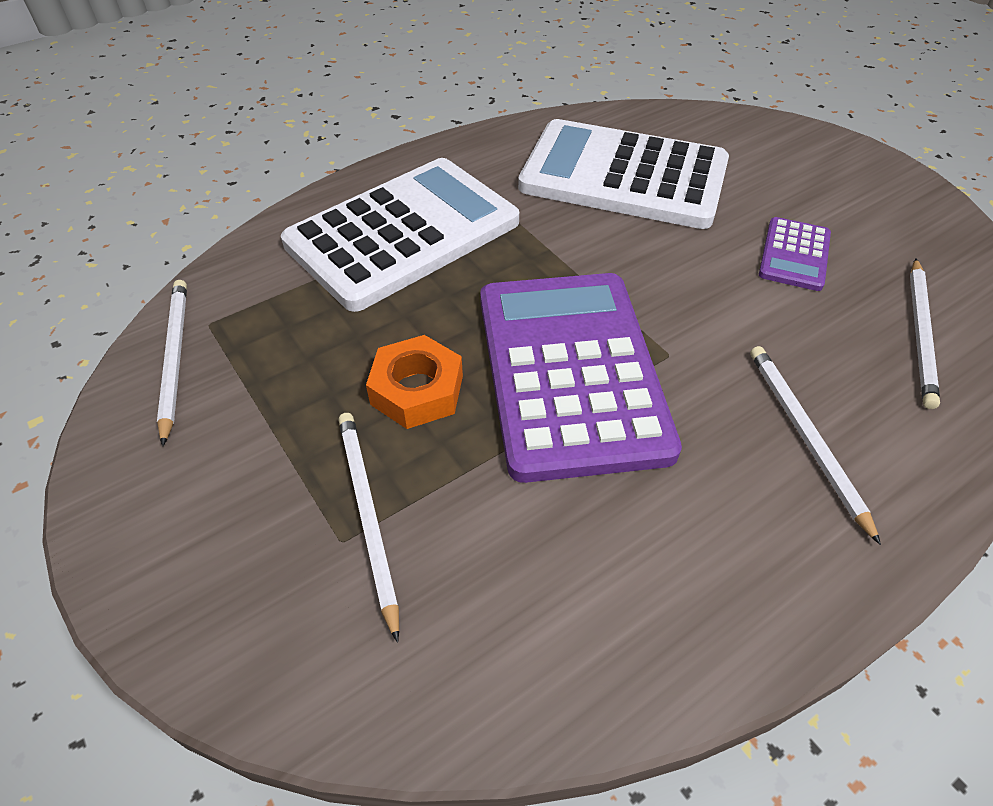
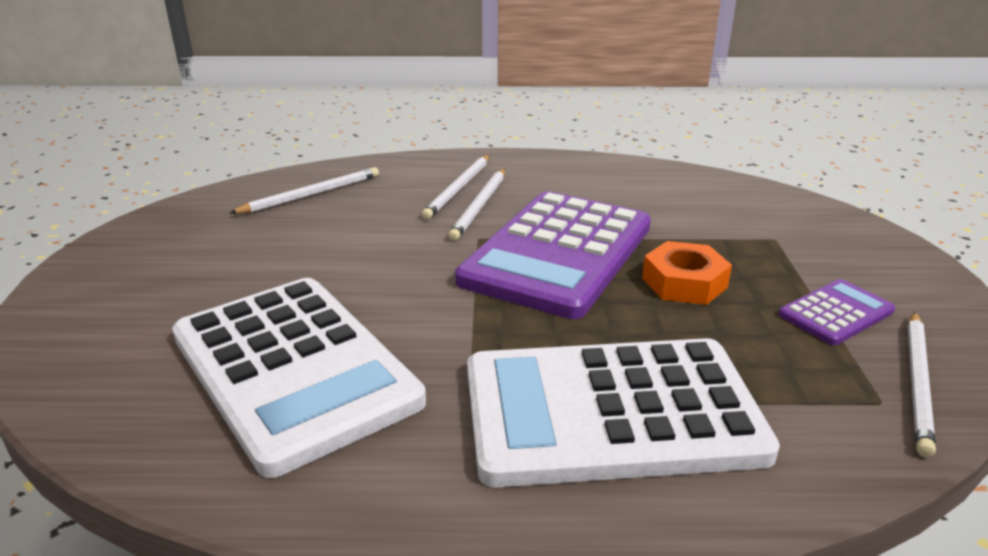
camera: 145 degrees left, 20 degrees down
white pencil [338,413,399,643] -> white pencil moved to [448,169,505,241]
purple calculator [759,217,831,291] -> purple calculator moved to [779,279,895,345]

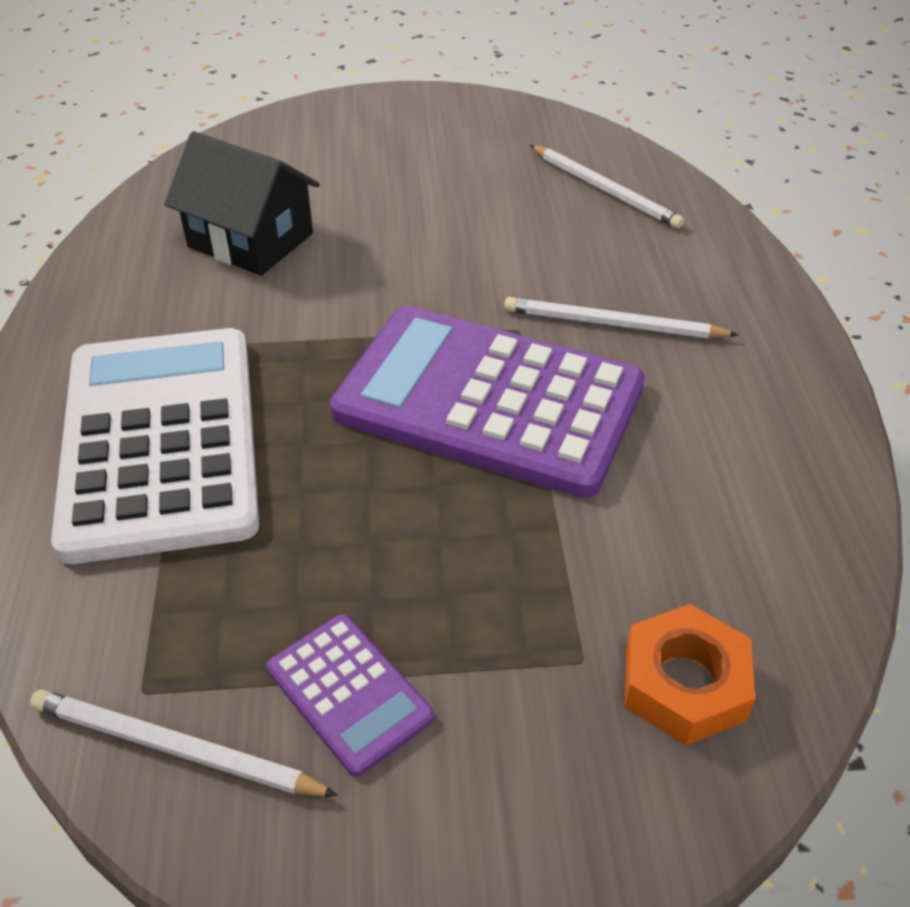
camera: 85 degrees right, 15 degrees up
white calculator [172,278,426,478] -> black house [164,131,320,276]
white pencil [421,155,489,219] -> none
orange nut [642,241,732,305] -> orange nut moved to [625,604,756,745]

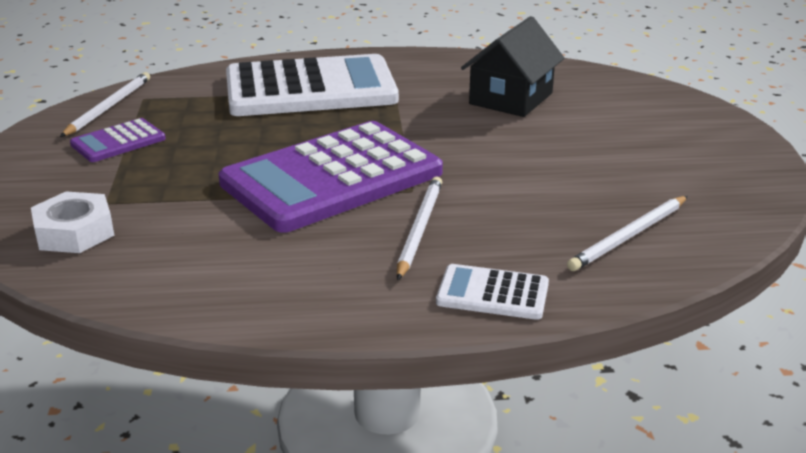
camera: 90 degrees right, 15 degrees down
purple calculator [330,306,645,498] -> purple calculator turned 150 degrees counterclockwise [218,121,443,233]
orange nut [625,604,756,745] -> white nut [31,191,114,253]
none -> white calculator [436,264,549,320]

